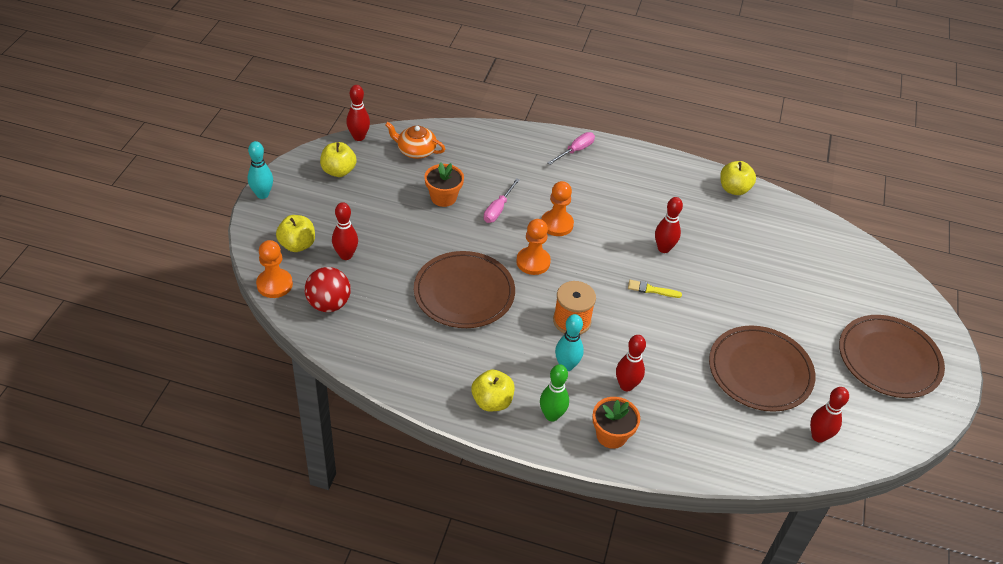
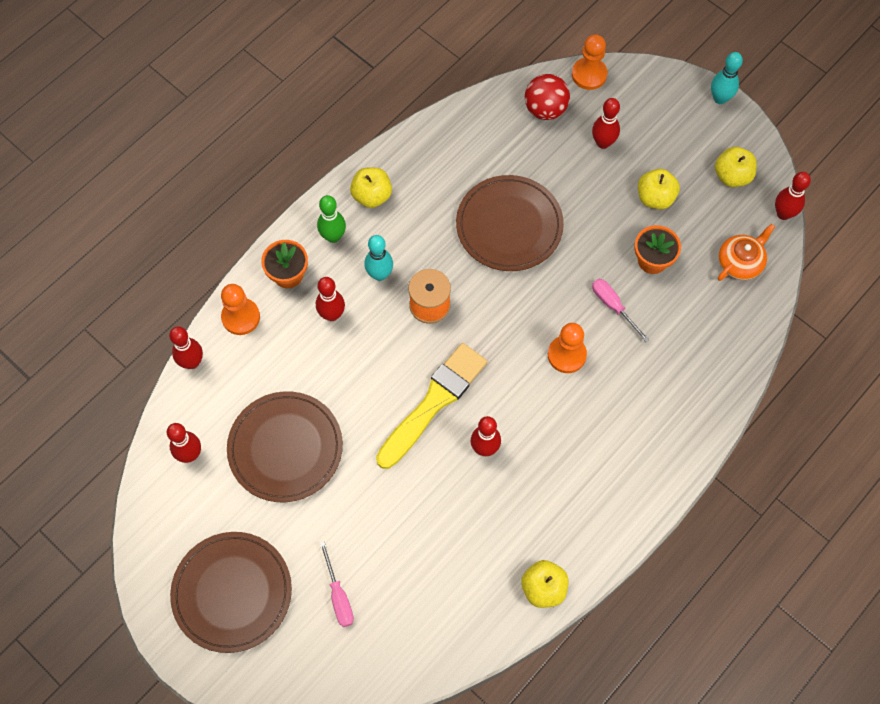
camera: 120 degrees right, 20 degrees up
yellow apple [276,215,315,252] -> yellow apple moved to [638,169,680,209]
orange pawn [516,219,551,275] -> orange pawn moved to [221,284,260,335]
pink screwdriver [547,132,595,165] -> pink screwdriver moved to [320,541,354,627]
yellow brush [628,280,682,298] -> yellow brush [376,343,487,469], size x2.48
none -> red bowling pin [169,326,203,369]

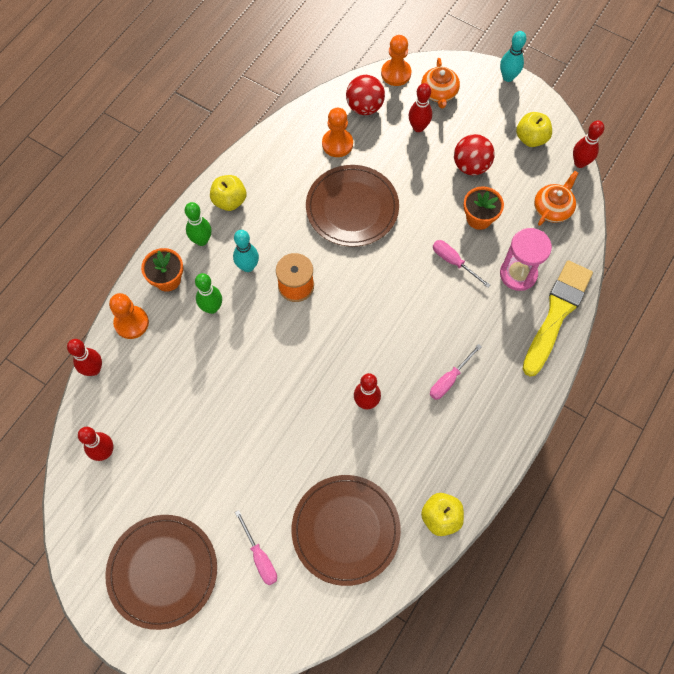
camera: 10 degrees left, 0 degrees up
brown plate [227,391,343,502] -> brown plate moved to [291,475,401,586]
red bowling pin [316,277,345,321] -> green bowling pin [195,273,222,314]
yellow brush [376,343,487,469] -> yellow brush moved to [523,261,593,377]
orange pawn [548,323,587,373] -> orange pawn moved to [322,108,353,157]
yellow apple [638,169,680,209] -> red ball [454,134,495,175]
none -> orange teapot [421,58,460,108]
none -> pink screwdriver [430,344,482,400]
none -> pink hourglass [500,228,552,291]

